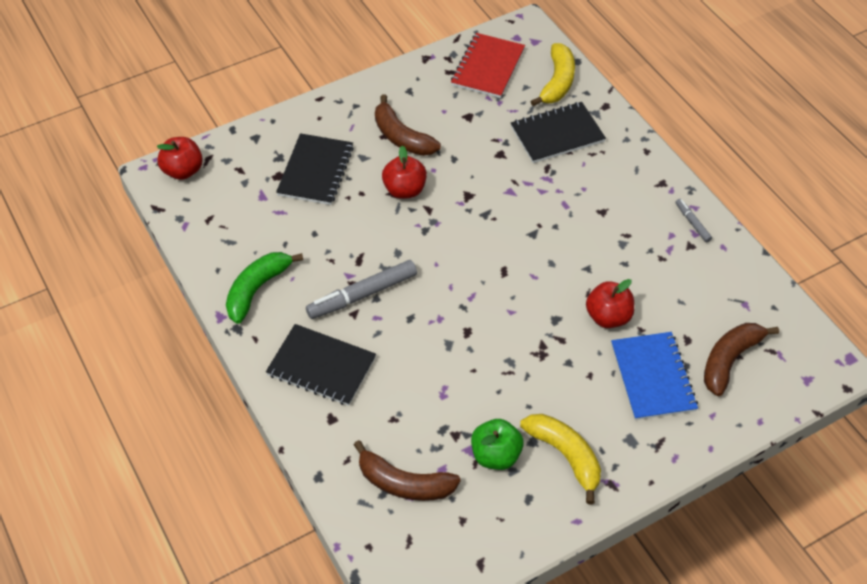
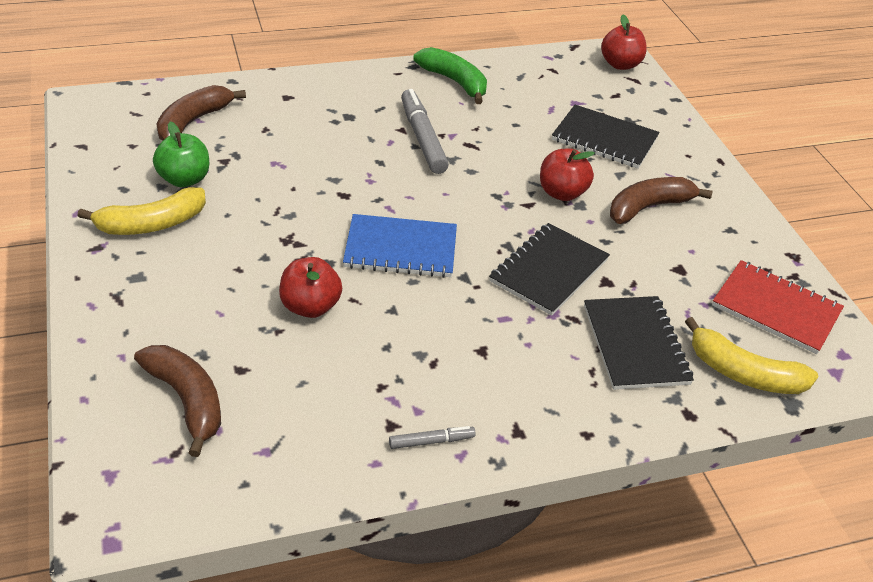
camera: 100 degrees right, 10 degrees down
black notebook [266,324,376,406] -> black notebook moved to [489,223,610,316]
blue notebook [611,332,698,420] -> blue notebook moved to [343,214,457,278]

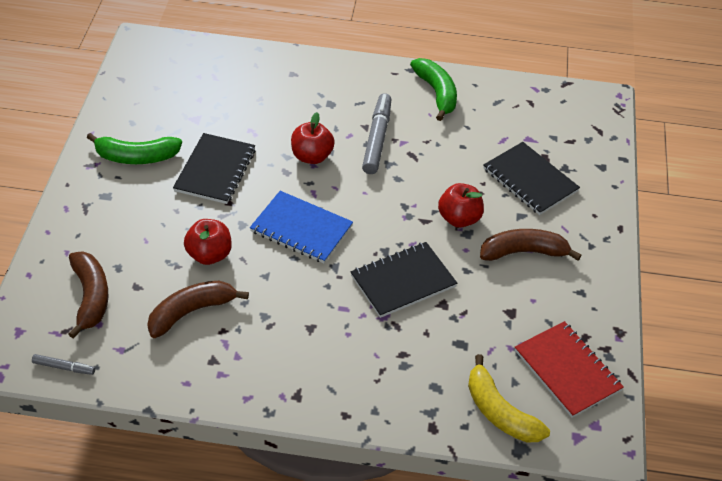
camera: 25 degrees right, 5 degrees up
yellow banana [77,187,206,235] -> green banana [87,133,182,164]
green apple [153,122,209,187] -> none
brown banana [157,85,246,141] -> brown banana moved to [147,281,249,338]
grey marker [389,426,476,449] -> grey marker moved to [32,354,95,375]
black notebook [584,296,694,390] -> black notebook moved to [173,133,255,204]
red apple [601,14,647,70] -> red apple moved to [291,112,335,164]

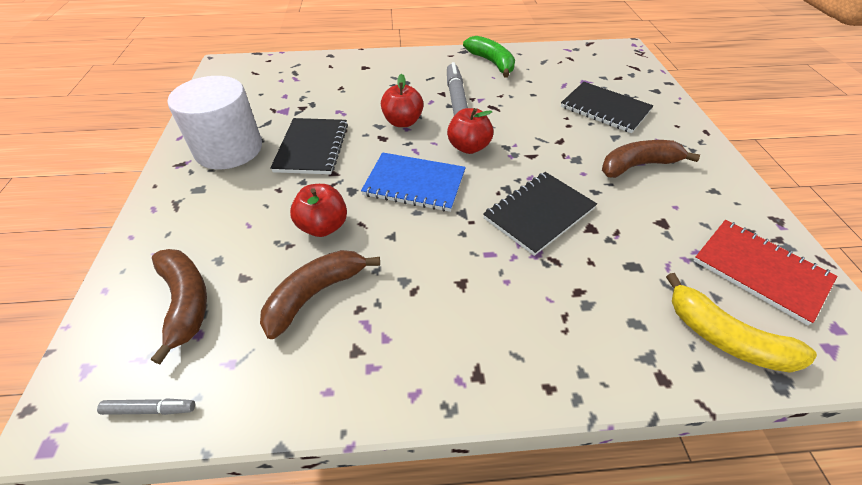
camera: 10 degrees left, 0 degrees up
green banana [87,133,182,164] -> white cylinder [168,76,262,170]
red apple [438,183,484,228] -> red apple moved to [447,108,493,154]

